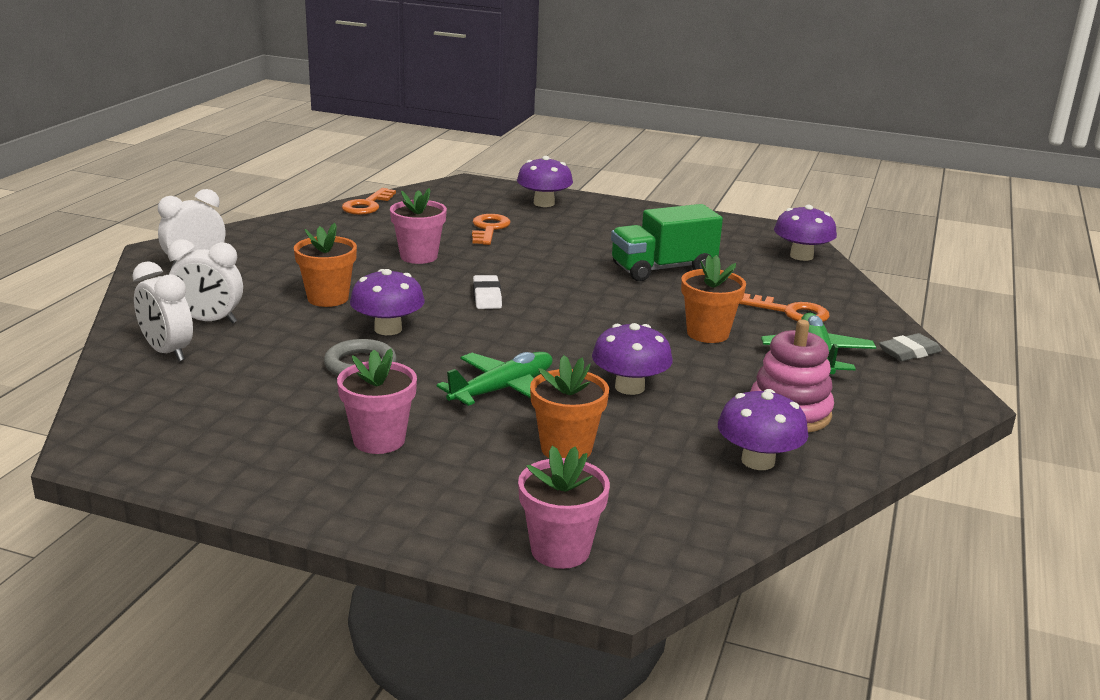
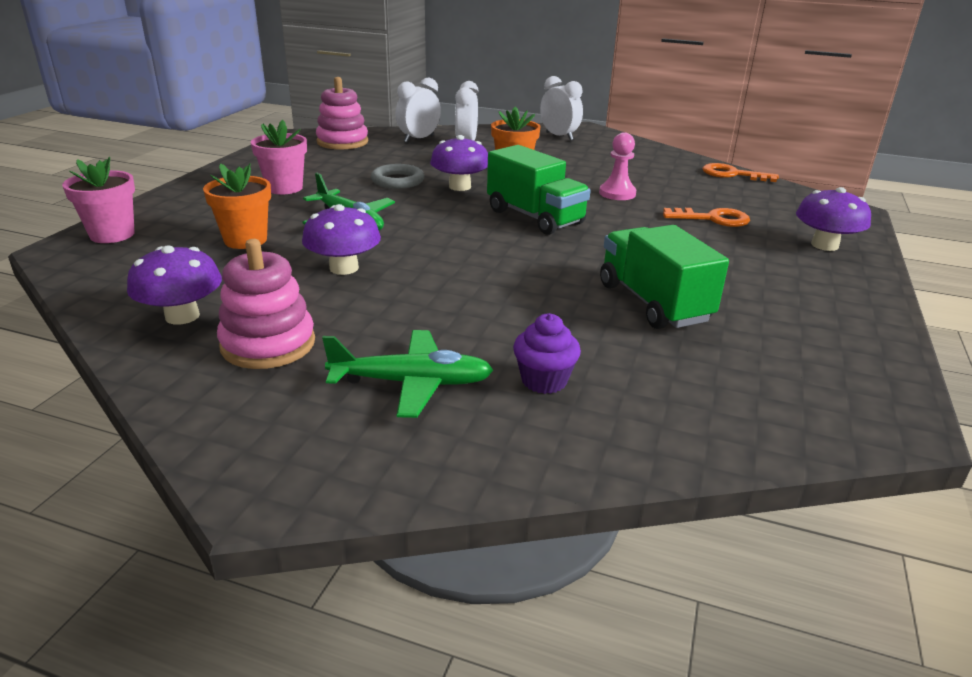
camera: 90 degrees right, 5 degrees up
pink flower pot [390,188,447,264] -> pink pawn [599,132,636,200]
white eraser [473,275,502,309] -> green truck [487,145,591,235]
orange flower pot [681,255,746,343] -> none
orange key [739,293,830,322] -> purple cupcake [513,313,581,394]
purple mushroom [774,205,837,261] -> none
grey eraser [879,333,942,361] -> none
none -> pink stacking toy [316,77,368,150]

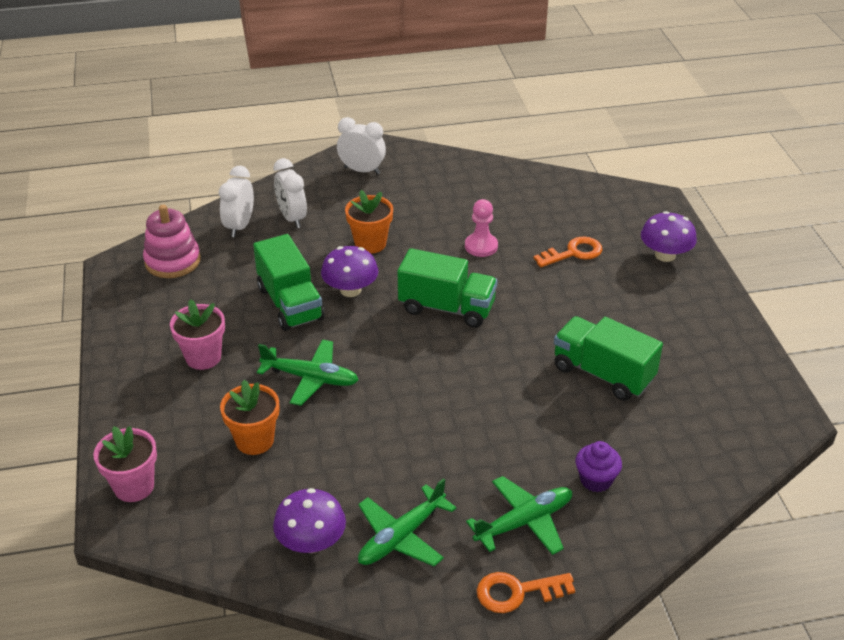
camera: 30 degrees left, 10 degrees up
pink stacking toy [217,239,315,369] -> green plane [358,478,457,566]
purple mushroom [302,204,381,275] -> none
grey ring [371,164,424,189] -> green truck [253,234,325,331]
orange key [702,163,779,182] -> orange key moved to [477,572,575,613]

